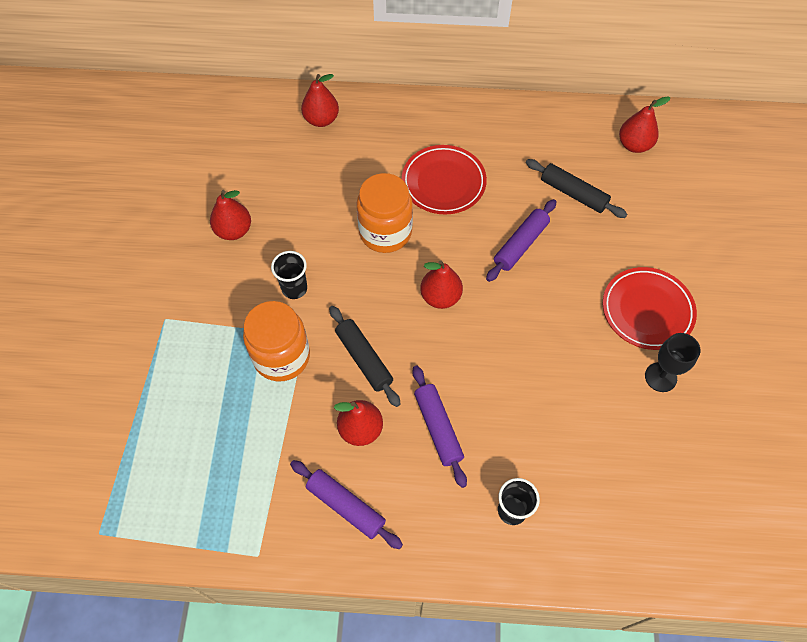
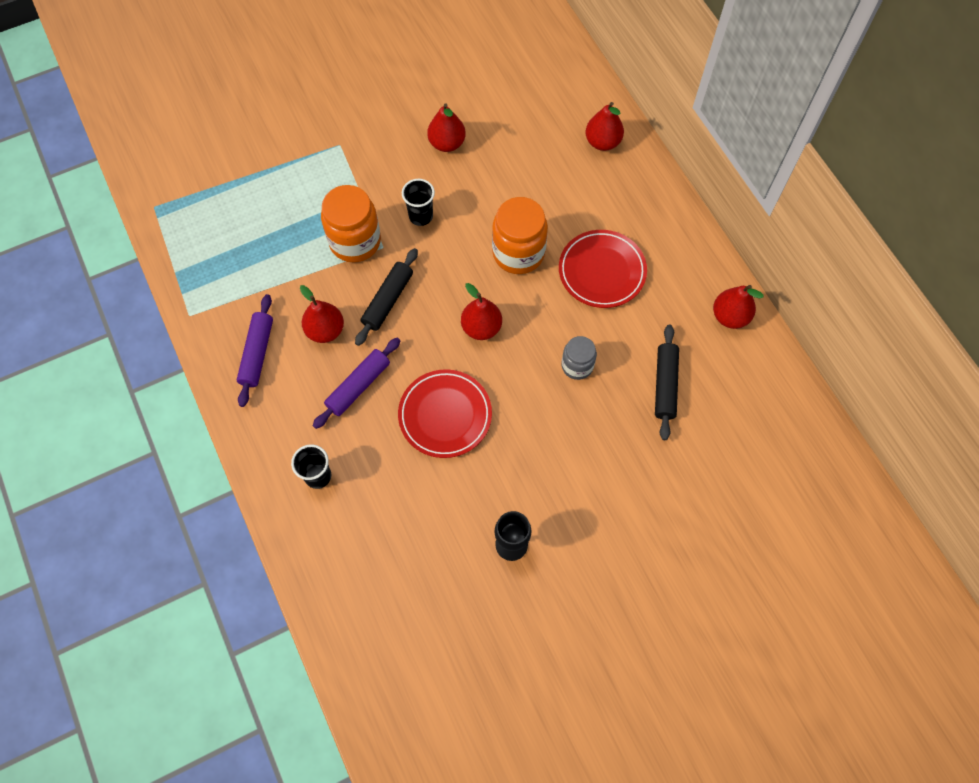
camera: 60 degrees right, 5 degrees up
purple rolling pin [486,199,556,282] -> grey jar [562,336,597,380]
red plate [603,267,697,350] -> red plate moved to [398,369,492,458]
red pear [619,96,670,153] -> red pear moved to [713,285,763,329]

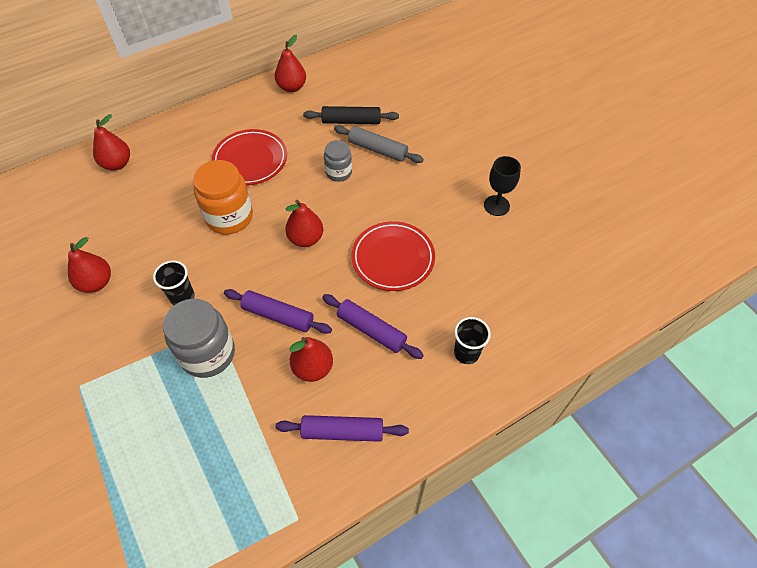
camera: 95 degrees left, 10 degrees down
orange jar [321,185,381,263] -> grey jar [163,299,235,378]
black rolling pin [355,248,418,346] -> purple rolling pin [224,289,332,334]
none -> grey rolling pin [334,125,424,163]

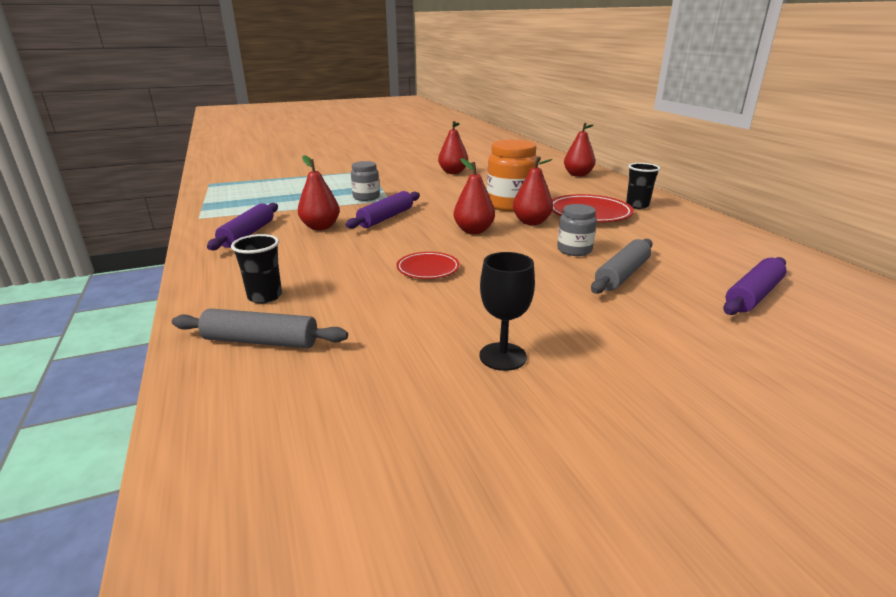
camera: 100 degrees right, 30 degrees down
black cup [153,260,195,305] -> black cup moved to [626,163,660,209]
grey jar [163,299,235,378] -> grey jar [351,161,380,201], size x0.58
red pear [275,35,306,92] -> red pear moved to [513,156,553,225]
black rolling pin [303,106,399,124] -> none
purple rolling pin [322,294,424,359] -> purple rolling pin moved to [723,257,787,315]
red plate [351,221,435,291] -> red plate [396,252,460,279], size x0.59
none -> grey rolling pin [172,308,348,348]

